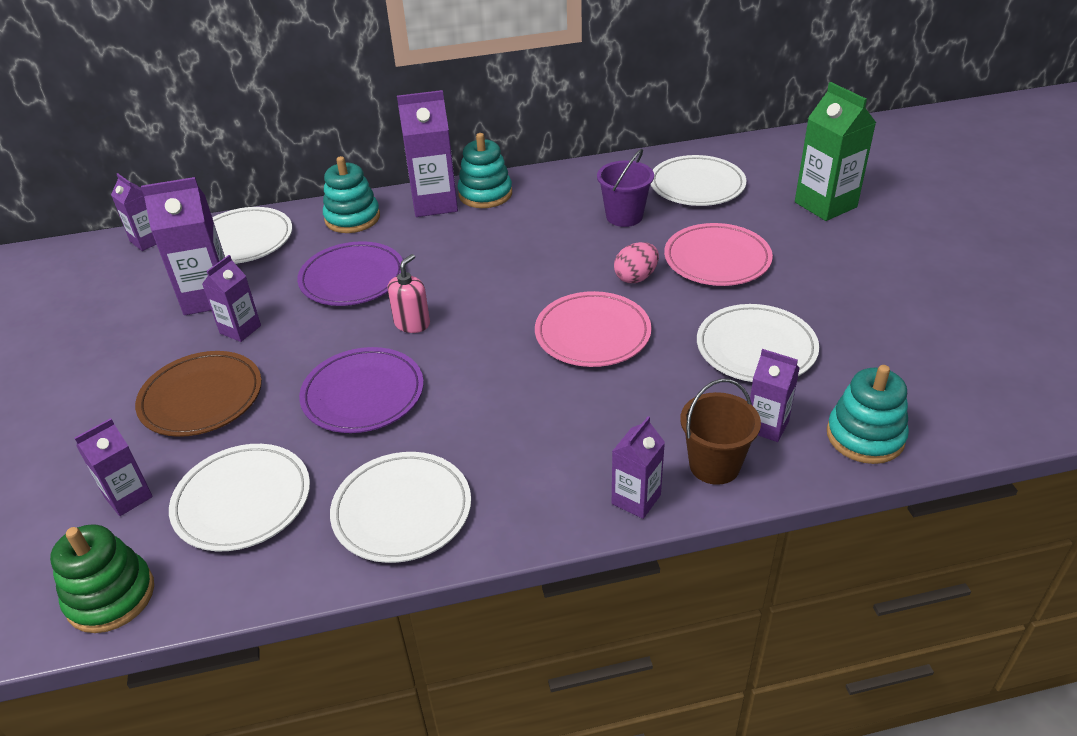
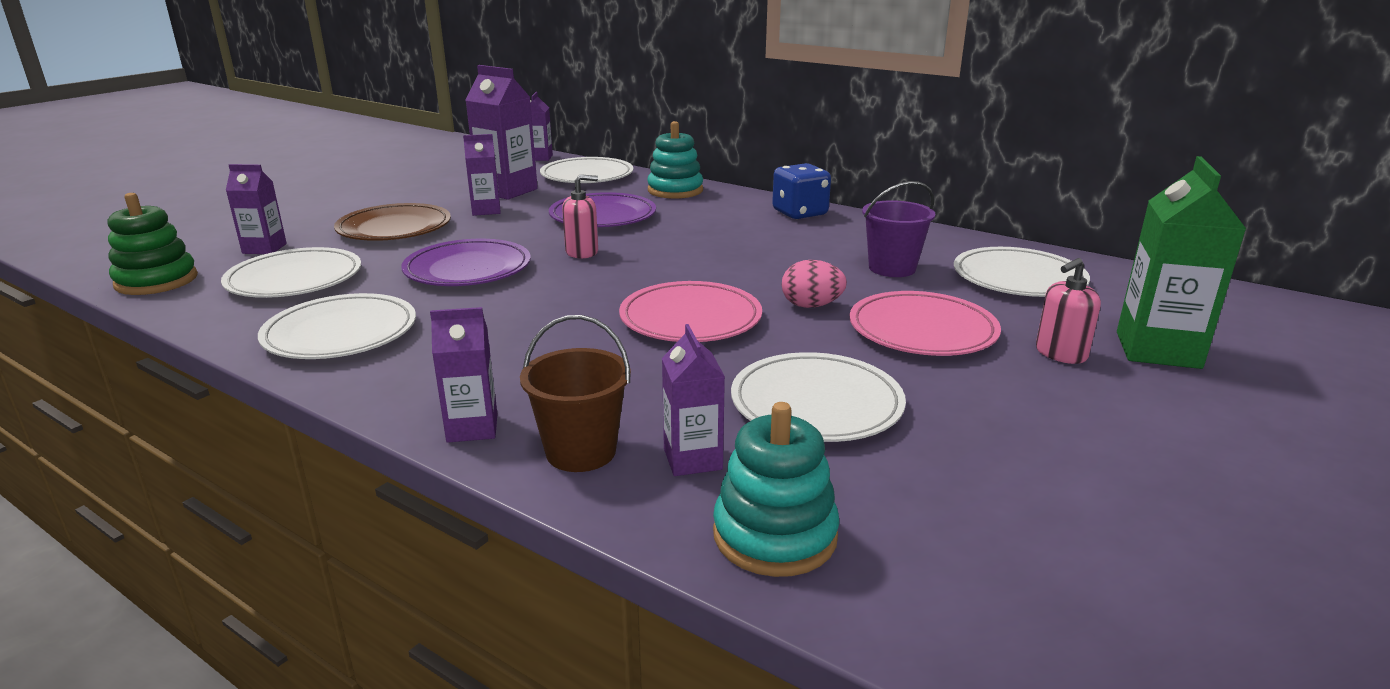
camera: 45 degrees right, 15 degrees down
purple carton [397,90,458,217] -> none
turquoise stacking toy [458,133,512,208] -> blue dice [772,163,831,219]
none -> pink soap dispenser [1036,258,1101,364]

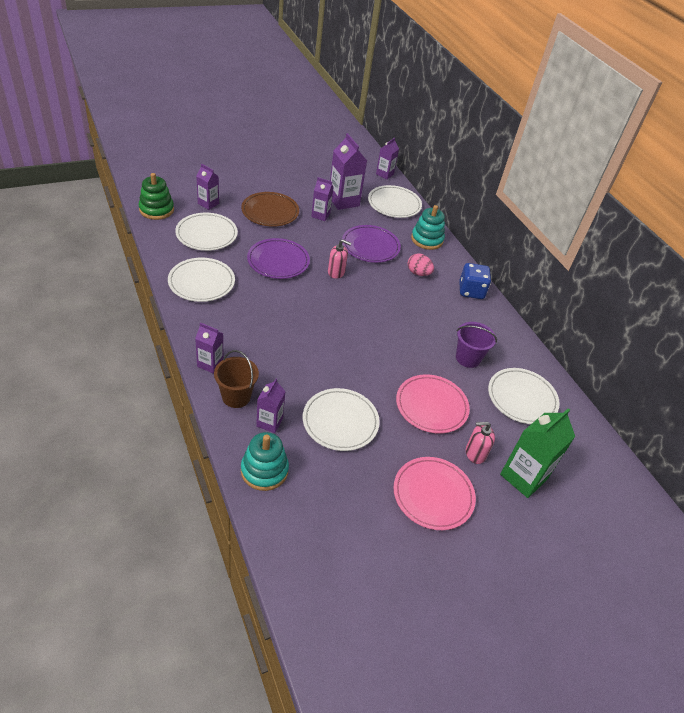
camera: 25 degrees right, 20 degrees up
pink plate [619,281,762,342] -> pink plate moved to [393,457,476,530]
pink egg [782,260,847,308] -> pink egg moved to [408,253,434,276]

